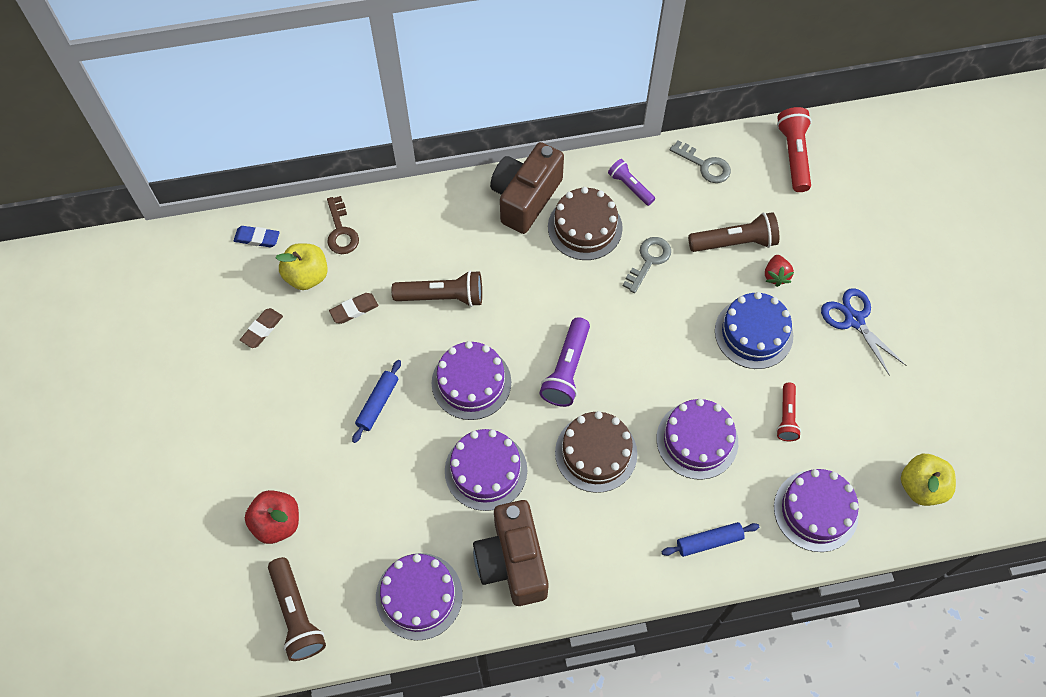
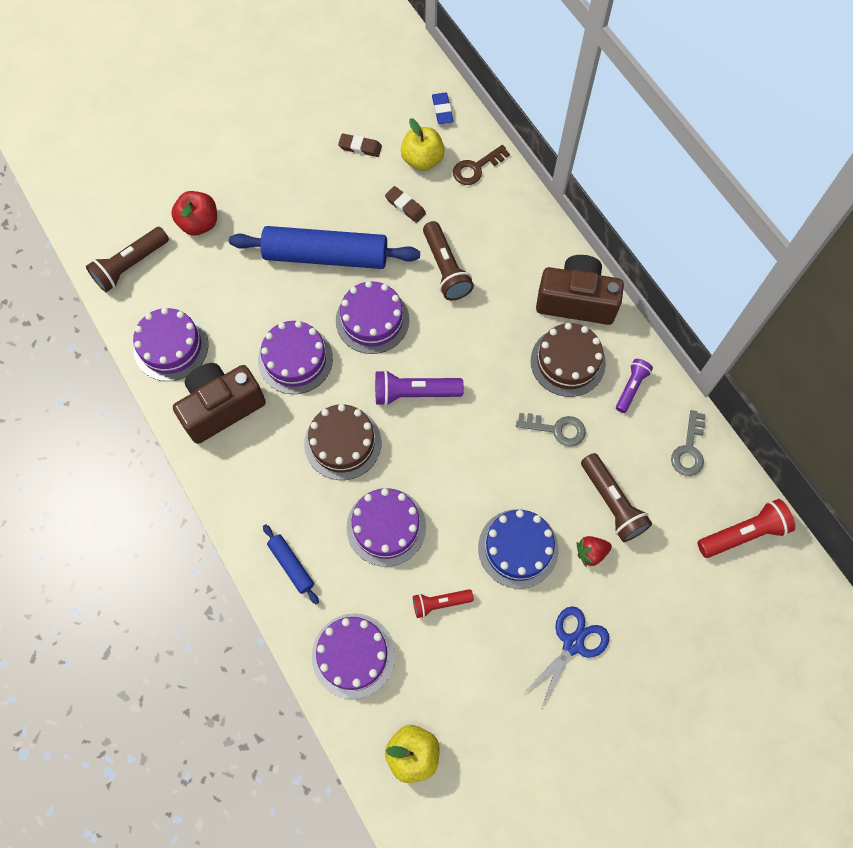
camera: 70 degrees right, 5 degrees up
blue rolling pin [352,360,401,443] -> blue rolling pin [229,226,420,269], size x2.20

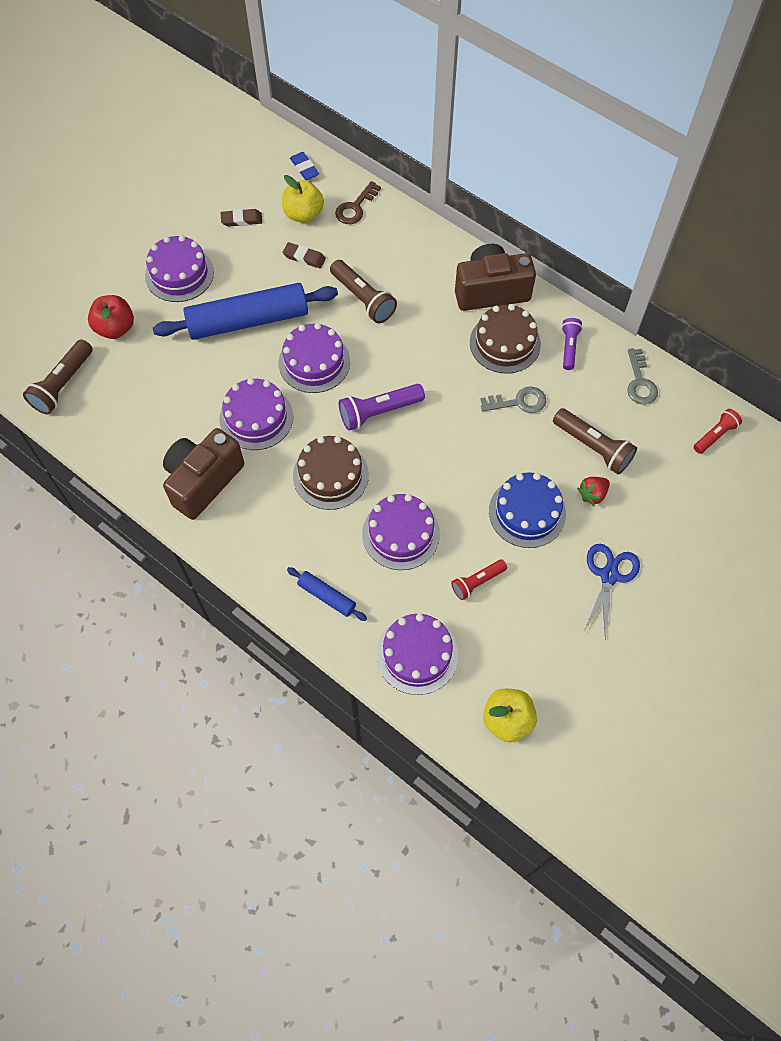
camera: 20 degrees left, 5 degrees down
purple cake [133,308,209,381] -> purple cake moved to [145,235,214,302]
red flashlight [698,499,795,558] -> red flashlight [694,409,742,454], size x0.63

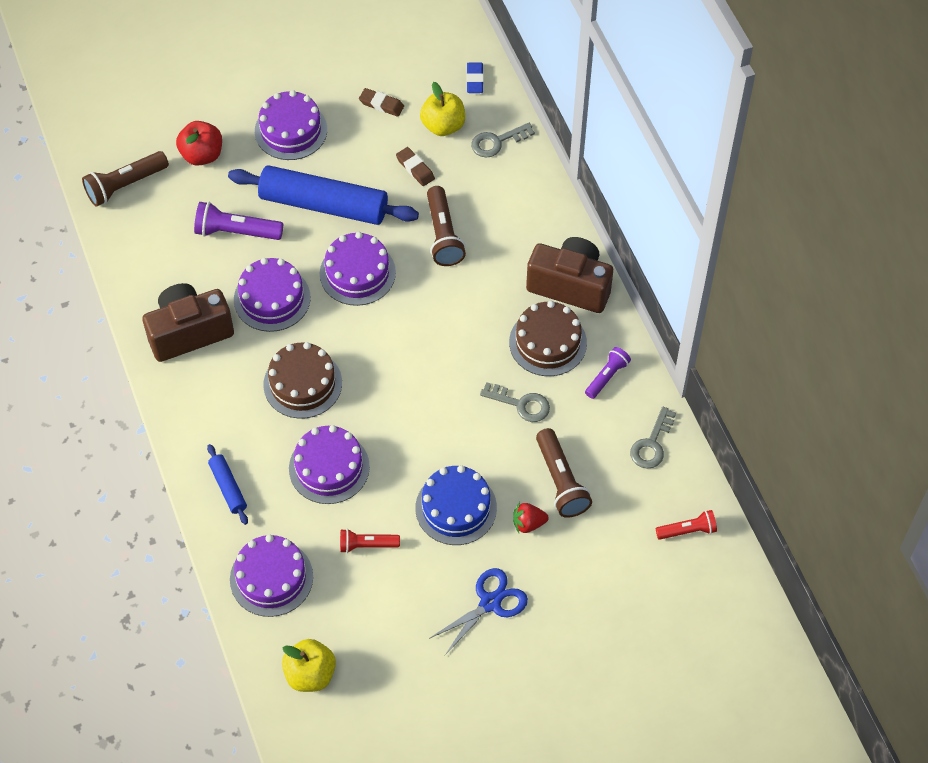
camera: 30 degrees right, 5 degrees down
brown key [335,181,381,224] -> grey key [471,123,535,158]
purple flashlight [339,384,425,431] -> purple flashlight moved to [194,202,283,240]

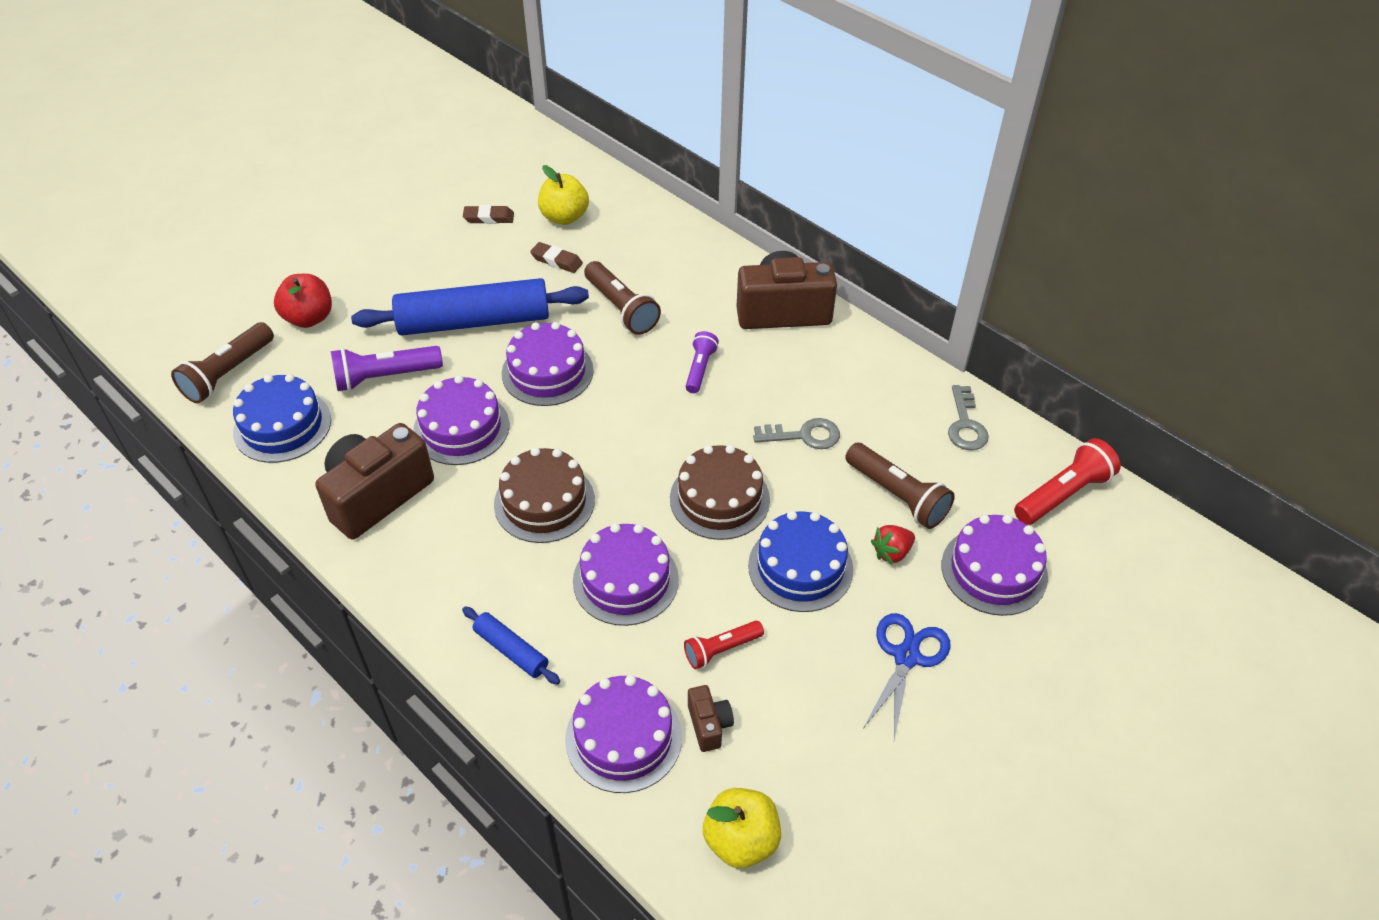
camera: 25 degrees left, 10 degrees down
purple cake [255,90,327,160] -> purple cake moved to [942,515,1048,616]
blue eraser [467,62,484,93] -> none
grey key [471,123,535,158] -> none
brown cake [509,301,587,376] -> brown cake moved to [670,445,770,540]
purple flashlight [585,347,631,399] -> purple flashlight moved to [686,331,719,393]
red flashlight [656,510,717,540] -> red flashlight [1014,438,1121,525], size x1.59
none -> blue cake [233,374,331,463]
none -> brown camera [688,685,734,752]

